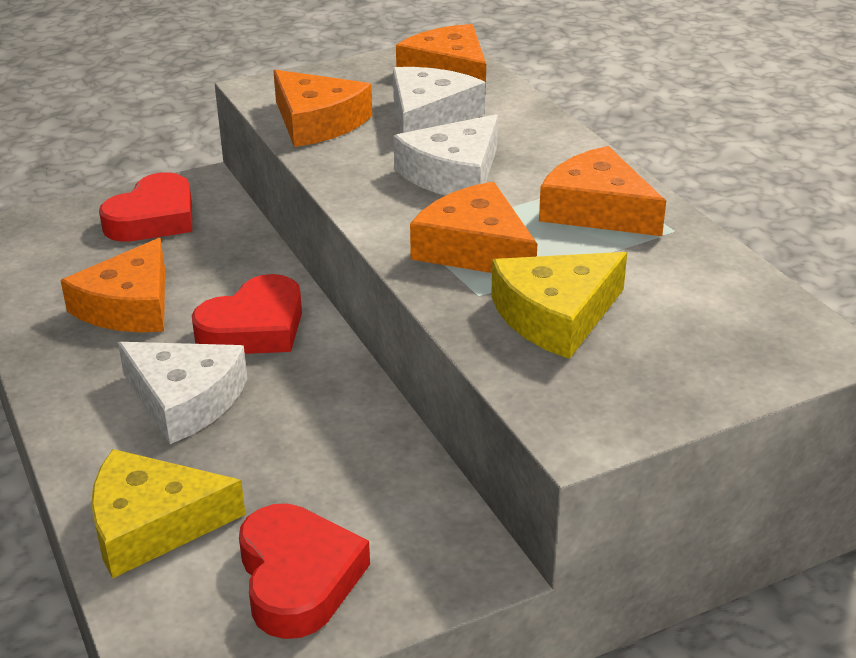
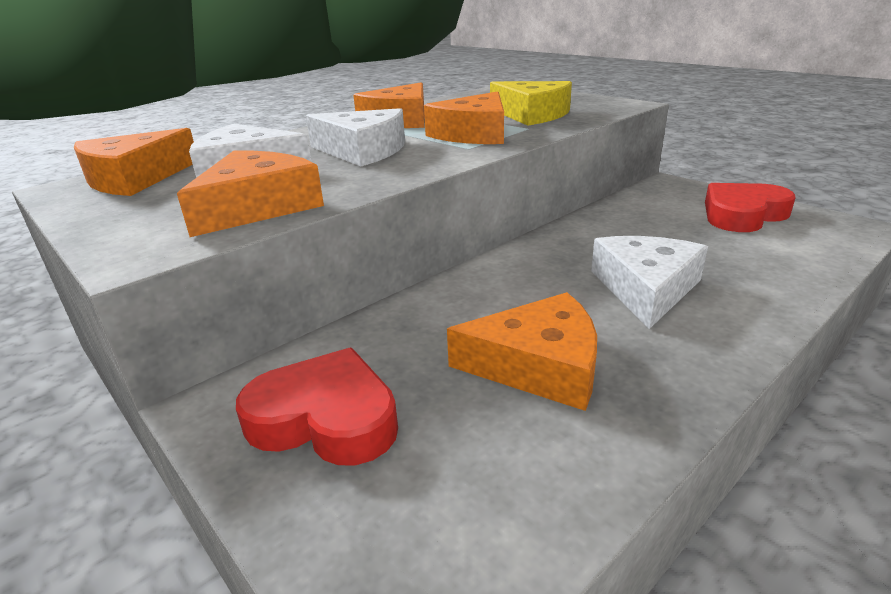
camera: 105 degrees left, 5 degrees down
yellow cheese [91,449,246,578] -> none
red heart [192,274,302,354] -> none

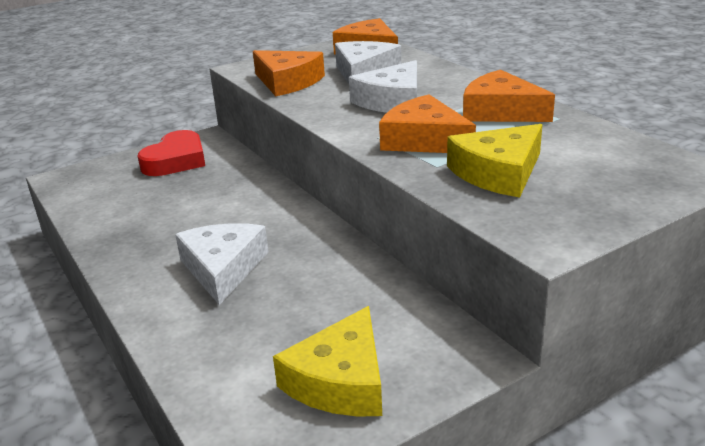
camera: 100 degrees right, 0 degrees up
orange cheese [447,292,597,411] -> none
white cheese [591,236,708,329] -> white cheese turned 120 degrees counterclockwise [175,223,268,305]
red heart [705,183,796,232] -> yellow cheese [273,306,382,417]

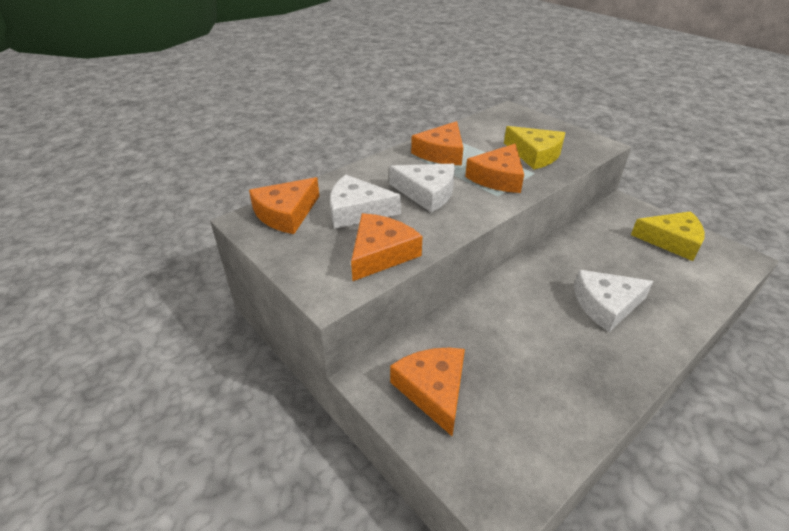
camera: 100 degrees left, 10 degrees up
red heart [138,130,205,176] -> orange cheese [390,347,465,437]

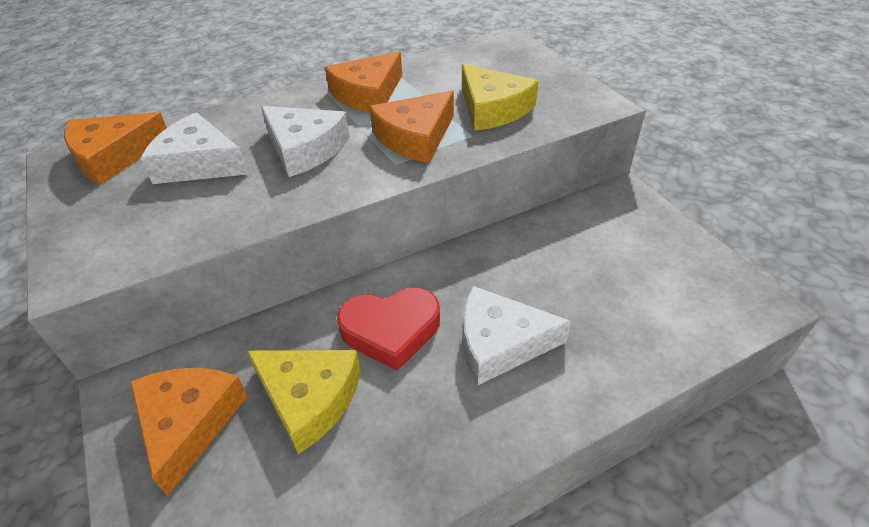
camera: 15 degrees right, 5 degrees up
orange cheese [351,213,423,281] -> none
yellow cheese [631,211,705,261] -> yellow cheese moved to [247,350,361,454]
none -> red heart [337,288,440,371]

